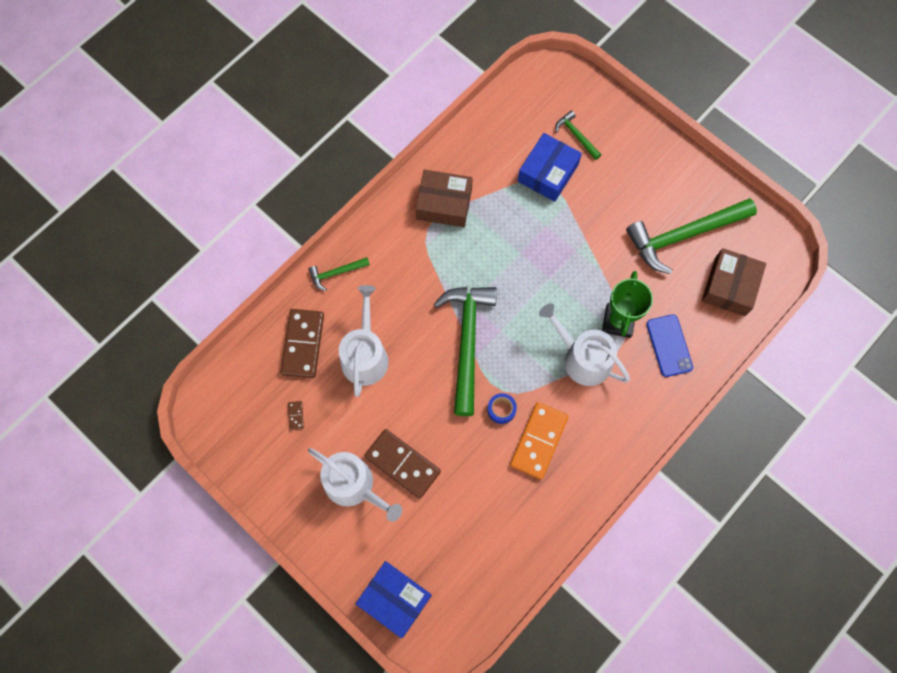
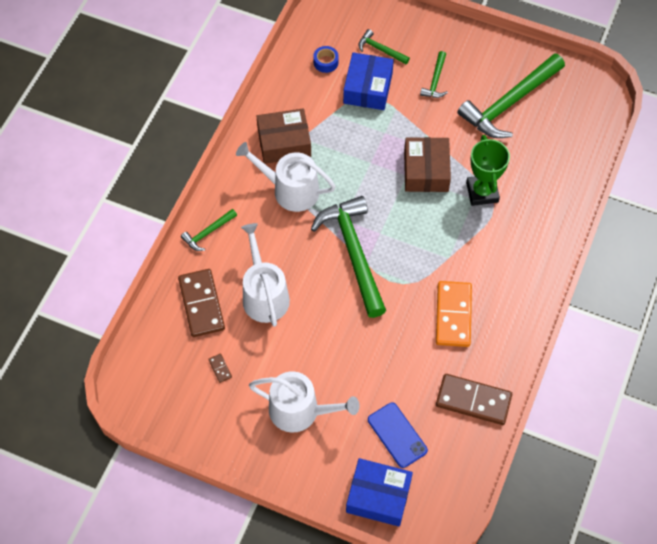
camera: 20 degrees left, 10 degrees down
brown domino [364,429,441,499] -> brown domino moved to [436,374,512,425]
blue tape [487,393,517,424] -> blue tape moved to [313,46,339,73]
white watering can [539,303,630,386] -> white watering can moved to [236,142,336,212]
blue phone [646,314,693,377] -> blue phone moved to [368,403,428,468]
brown box [702,248,766,316] -> brown box moved to [404,137,451,192]
none -> green hammer [420,51,448,98]

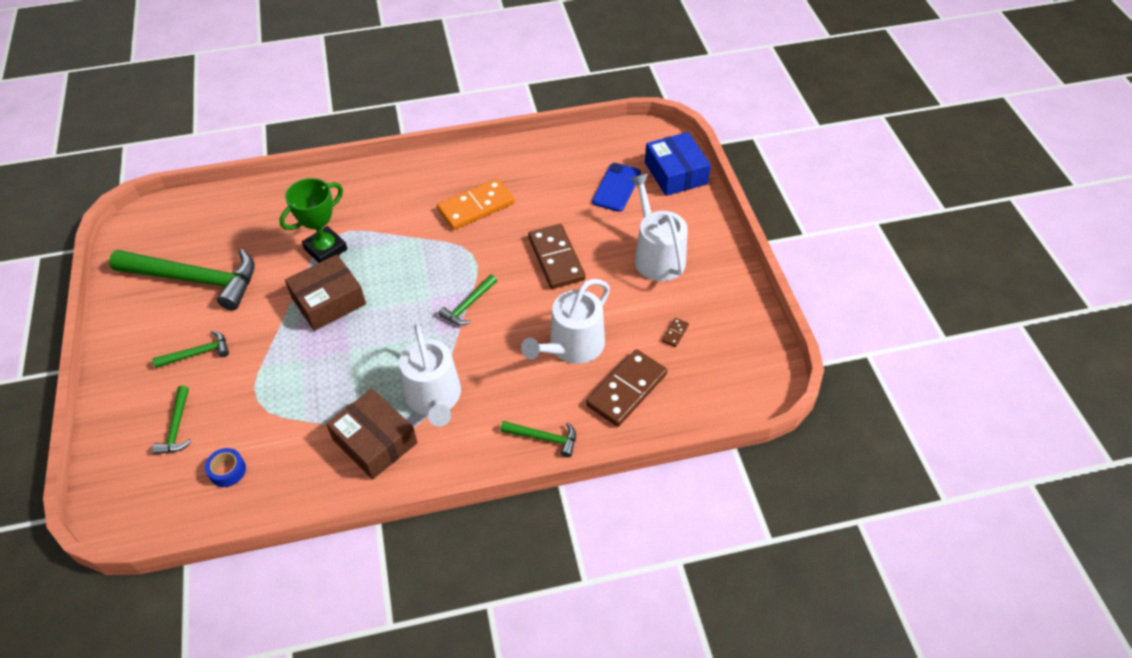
camera: 125 degrees left, 10 degrees down
green hammer [311,196,386,318] -> green hammer [438,275,497,325], size x0.46
blue box [343,53,394,110] -> none
brown domino [436,374,512,425] -> brown domino moved to [528,224,586,289]

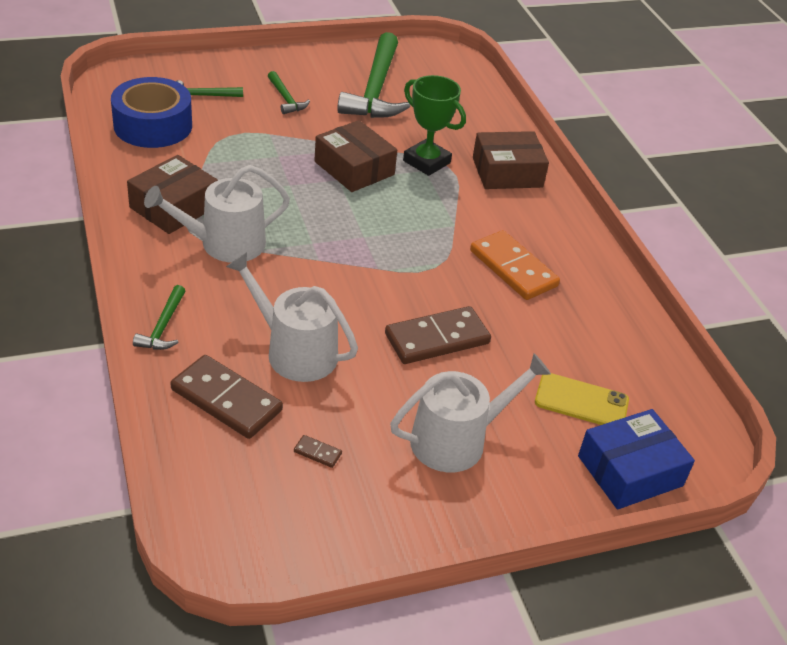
camera: 80 degrees right, 10 degrees down
blue tape [205,448,246,487] -> blue tape [111,77,192,148], size x2.35
green hammer [438,275,497,325] -> none
blue phone [592,163,641,212] -> yellow phone [535,373,629,425]
none -> brown box [473,131,549,189]

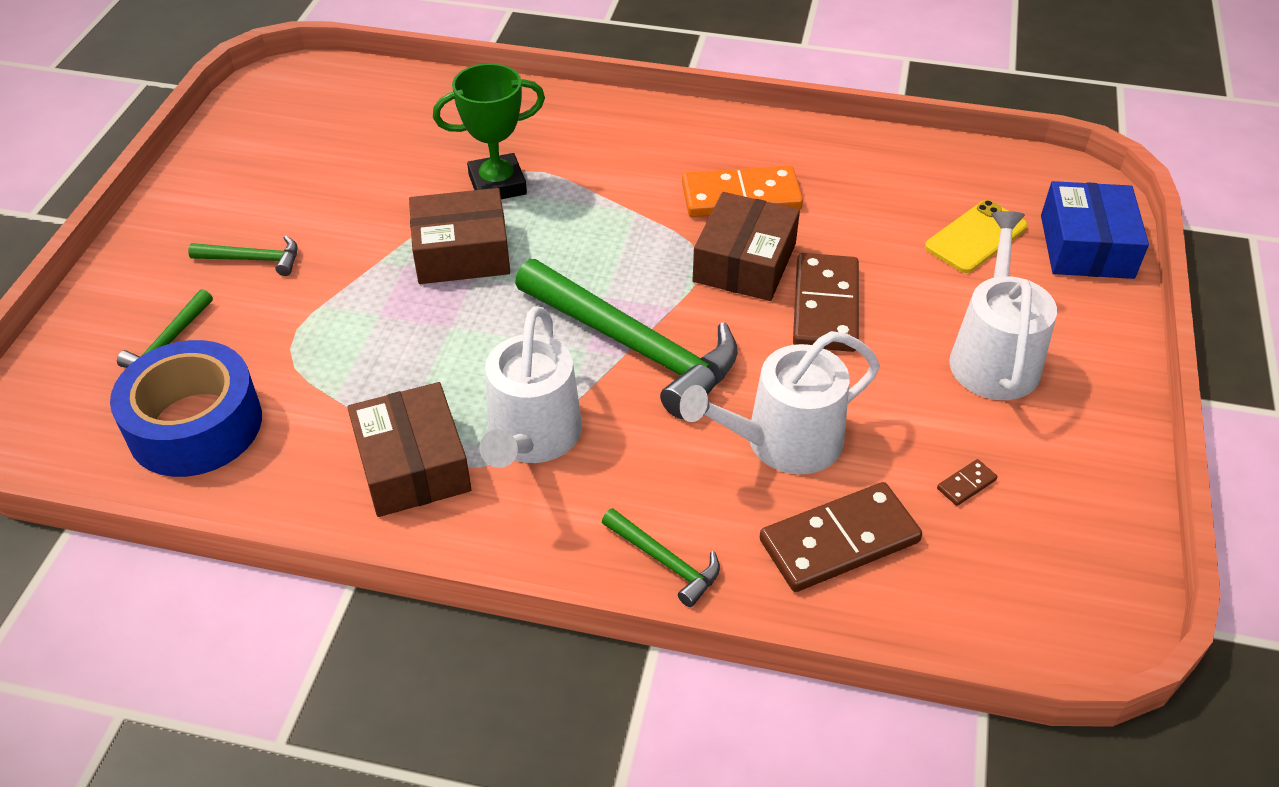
camera: 55 degrees left, 5 degrees up
green hammer [337,32,410,118] -> green hammer moved to [515,259,738,419]
brown box [473,131,549,189] -> brown box moved to [693,192,800,301]

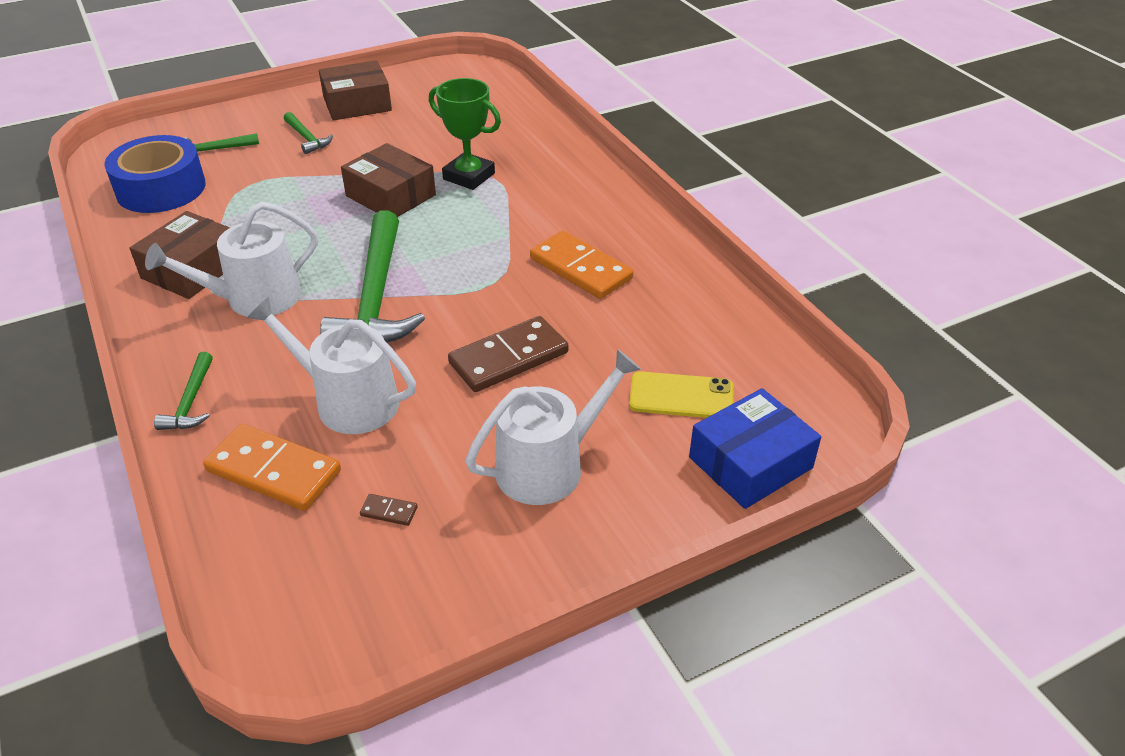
camera: 50 degrees right, 5 degrees down
brown box [693,192,800,301] -> brown box moved to [319,61,392,121]
brown domino [760,482,922,592] -> orange domino [203,424,341,511]

